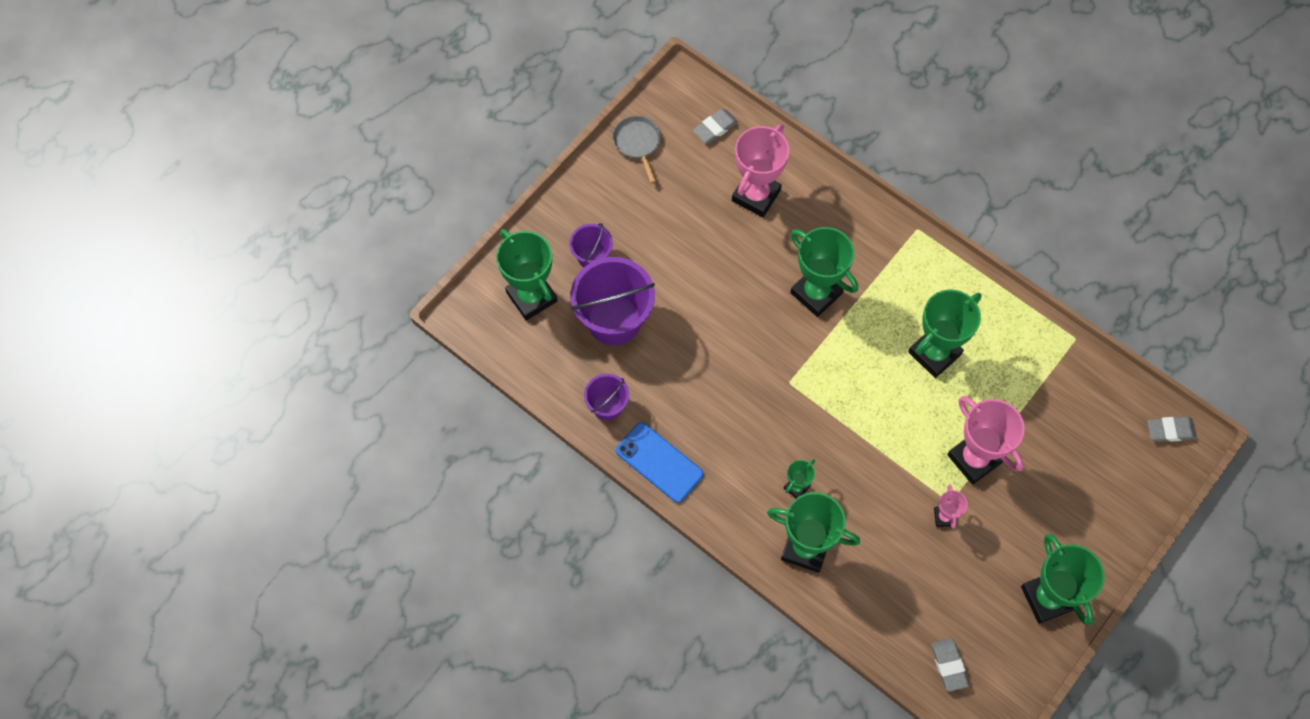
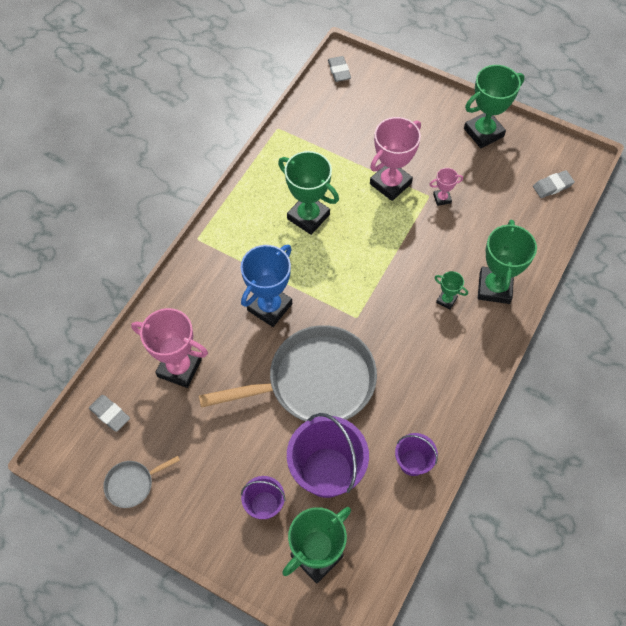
camera: 100 degrees left, 5 degrees down
blue phone [616,422,703,503] -> none
green trophy [790,227,858,317] -> blue trophy [241,245,292,327]
none -> grey pan [199,325,377,421]

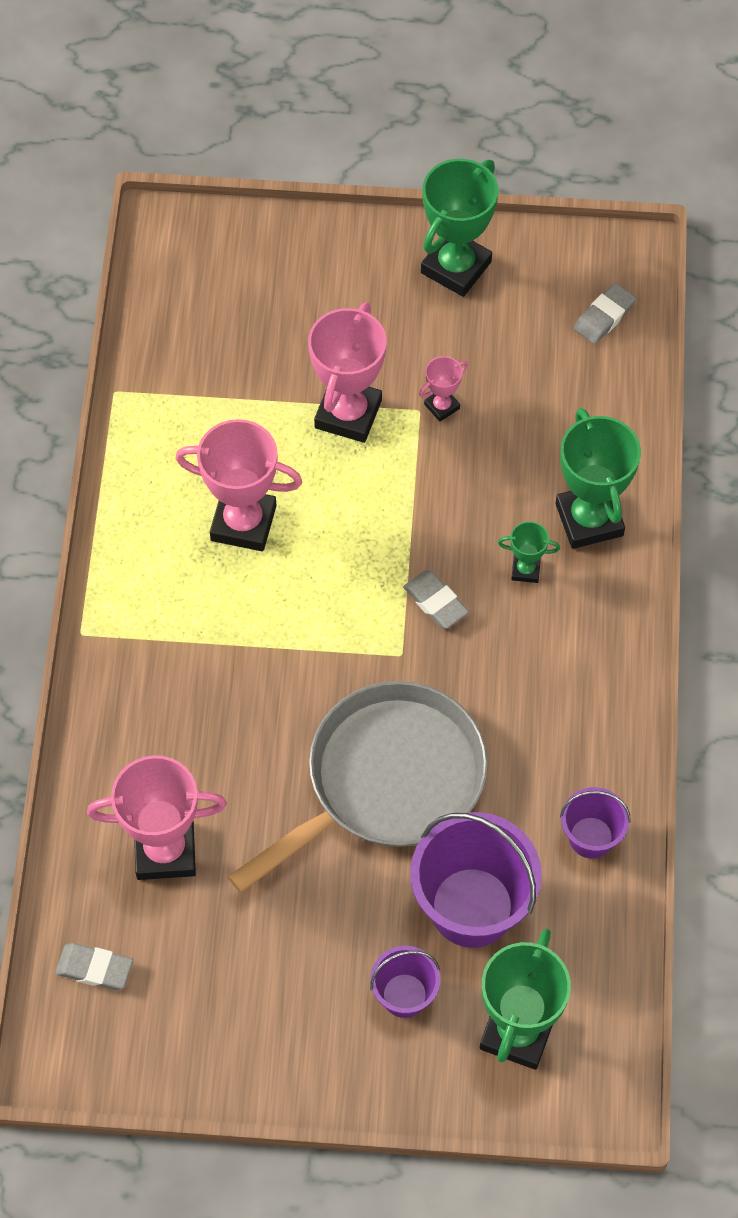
camera: 25 degrees left, 0 degrees up
grey pan [103,456,180,508] -> none
blue trophy [241,245,292,327] -> none
green trophy [278,151,339,235] -> pink trophy [175,419,302,551]
grey eraser [328,56,351,82] -> grey eraser moved to [403,570,469,629]

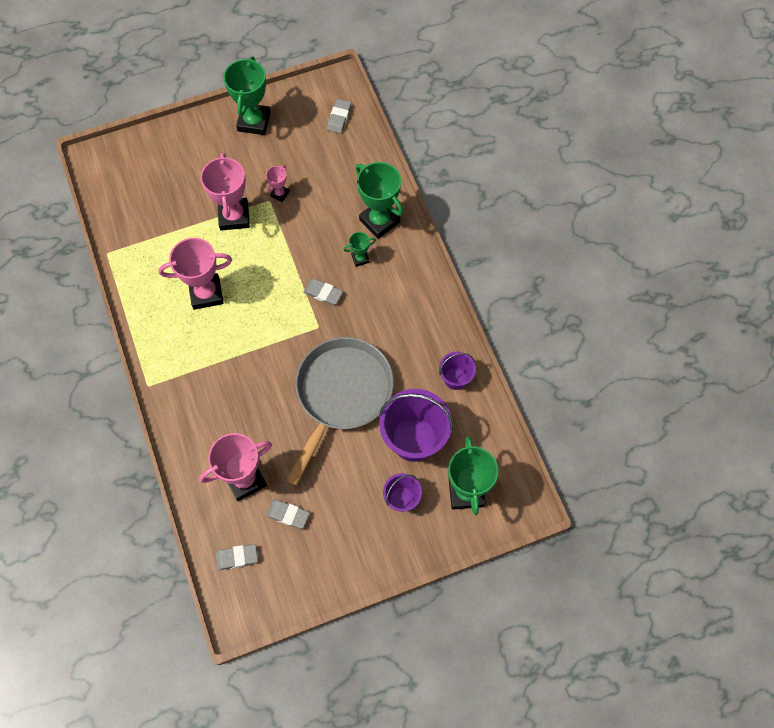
camera: 25 degrees left, 5 degrees up
none -> grey eraser [266,500,310,529]

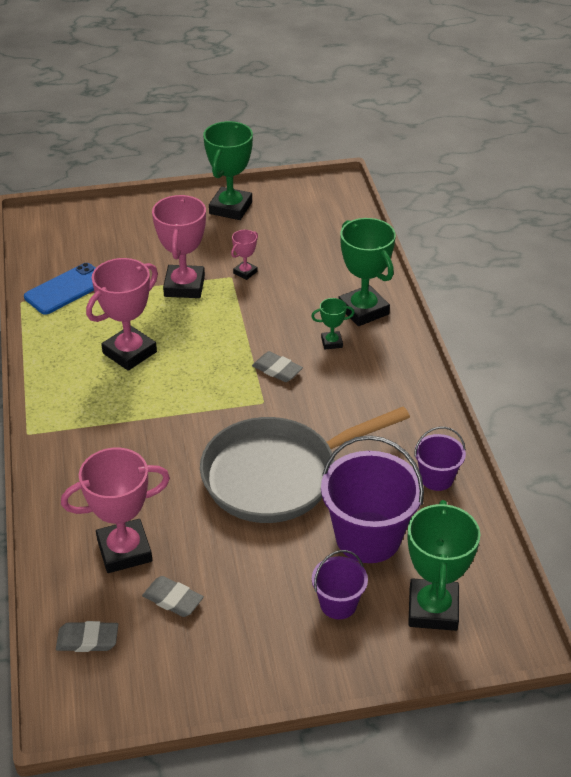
camera: 10 degrees right, 25 degrees down
pink trophy [158,238,232,310] -> pink trophy turned 45 degrees counterclockwise [86,258,158,371]
grey pan [286,337,394,485] -> grey pan turned 150 degrees counterclockwise [200,407,410,523]
grey eraser [327,99,351,134] -> none
none -> blue phone [24,263,96,315]

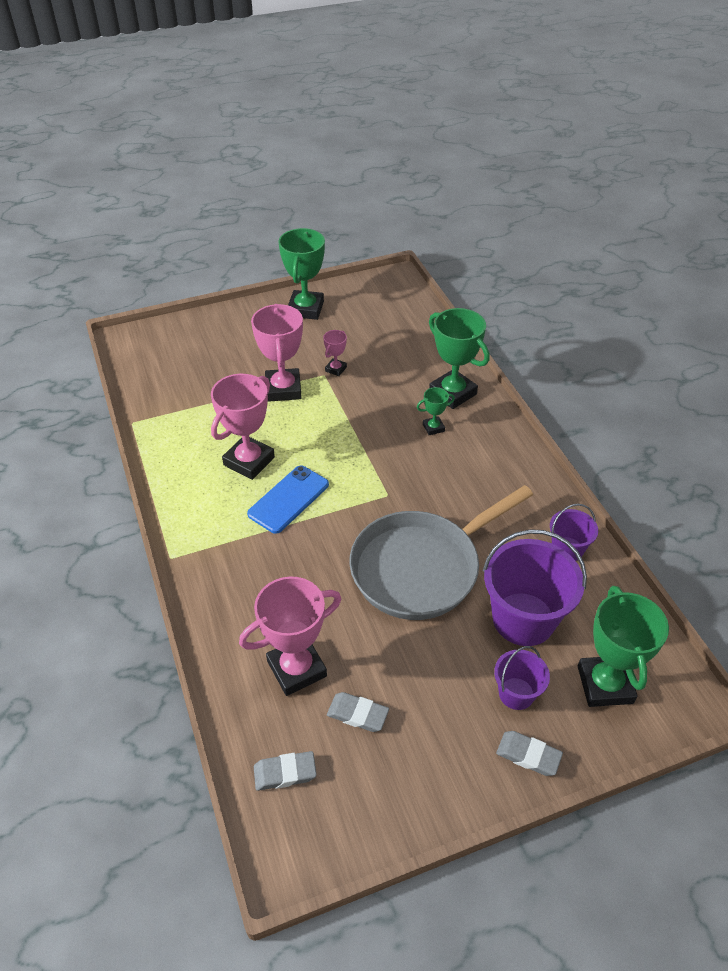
camera: 10 degrees left, 5 degrees up
blue phone [24,263,96,315] -> blue phone moved to [247,466,329,534]
grey eraser [252,351,303,382] -> grey eraser moved to [496,731,563,776]

